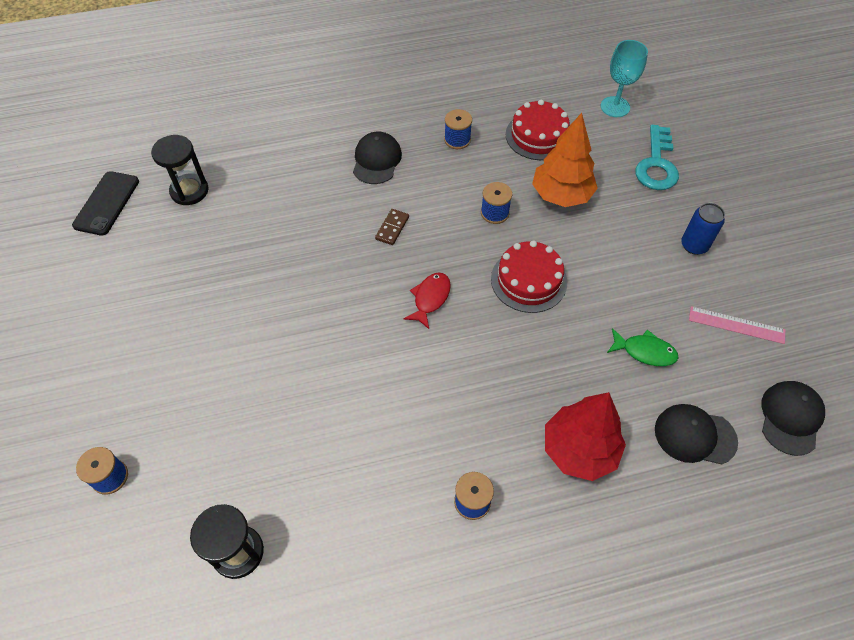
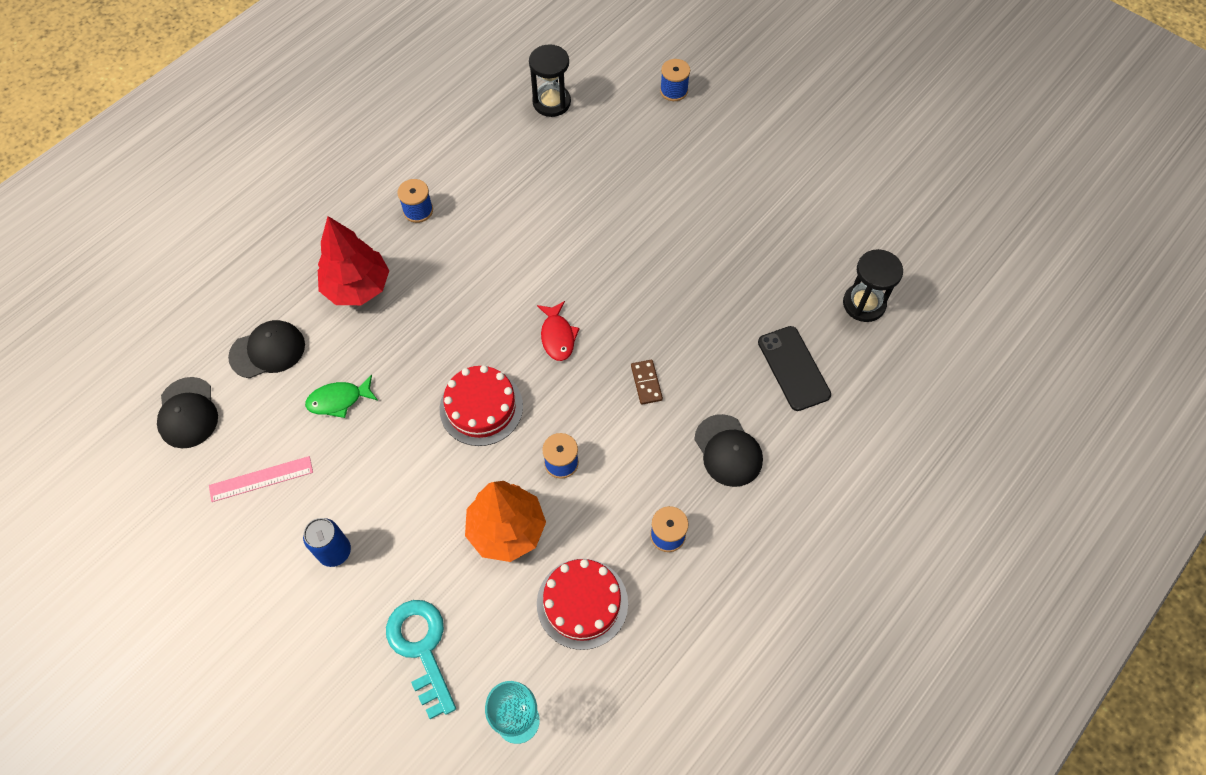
camera: 145 degrees right, 5 degrees up
black phone [72,171,139,236] -> black phone moved to [758,326,831,411]

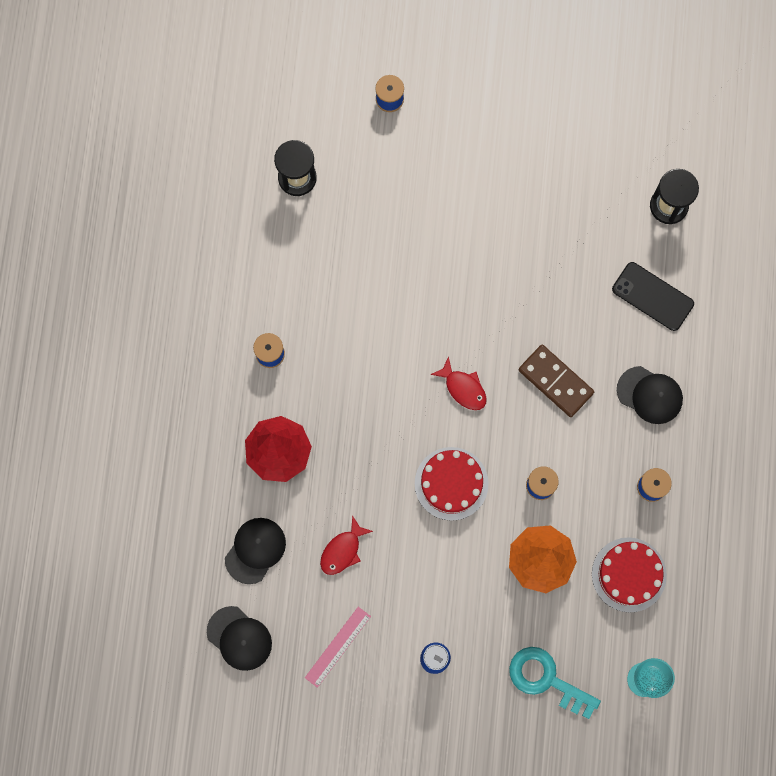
camera: 35 degrees left, 15 degrees up
green fish [305,375,378,418] -> red fish [320,515,373,575]
brown domino [631,360,663,405] -> brown domino [519,345,594,417], size x1.78

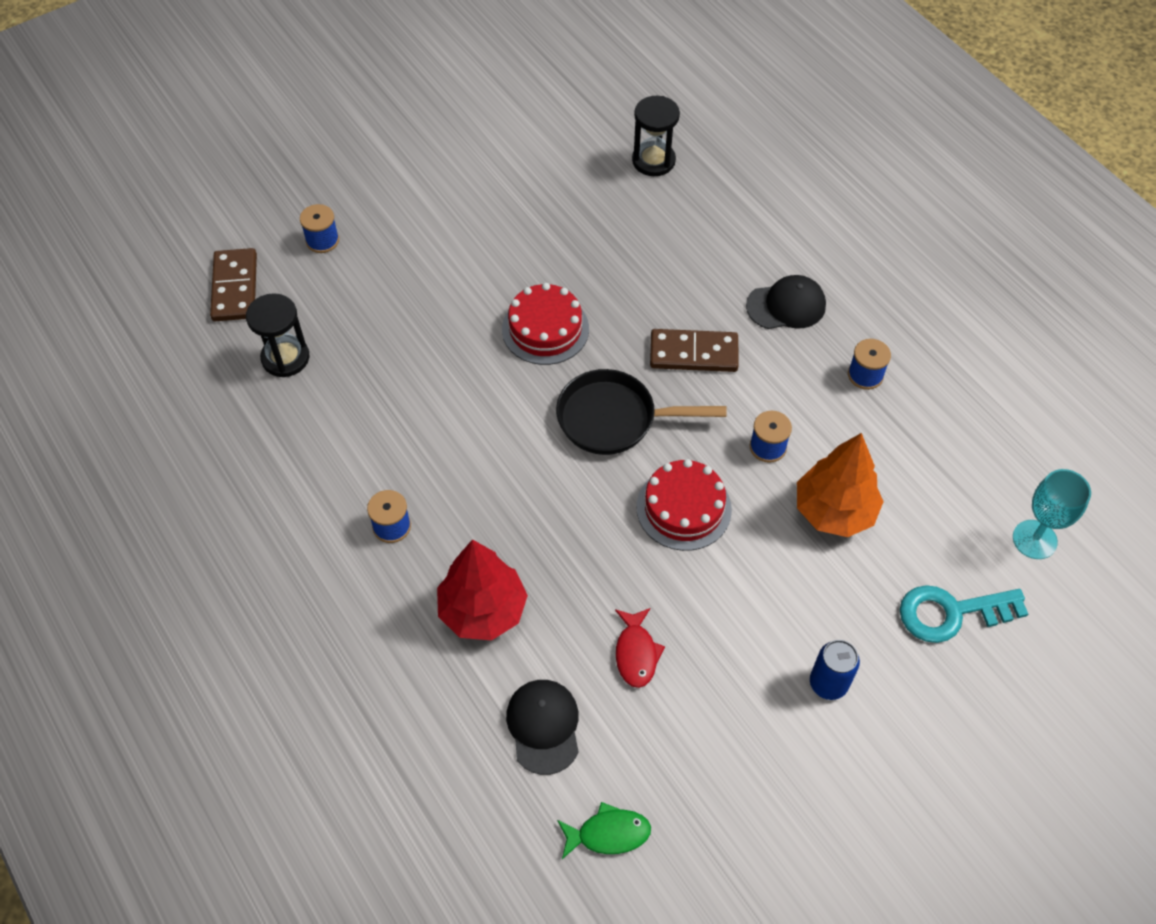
camera: 40 degrees left, 20 degrees down
black cap [207,606,272,671] -> green fish [557,802,651,859]
pink ruler [305,607,371,688] -> none
red fish [430,356,487,410] -> black pan [556,369,727,455]
red cake [592,537,667,613] -> red cake moved to [502,283,589,365]
black phone [612,262,694,331] -> none
none -> brown domino [210,248,257,321]

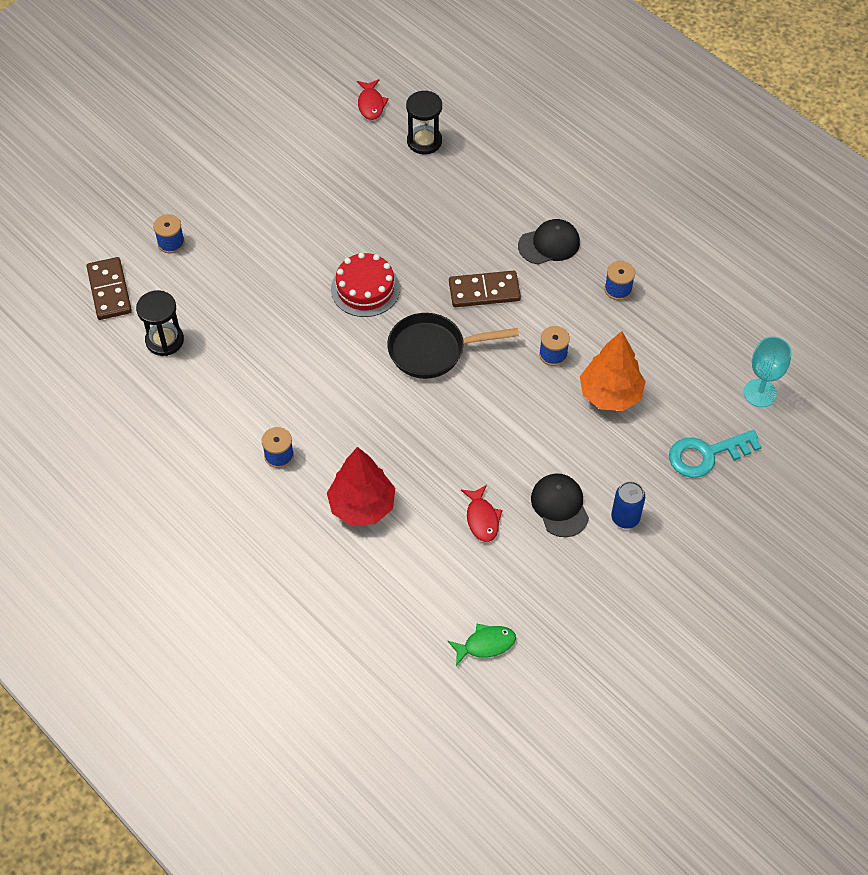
camera: 10 degrees left, 0 degrees up
black cap [506,680,579,775] -> black cap moved to [531,474,589,537]
red cake [636,459,732,551] -> none
none -> red fish [357,79,389,120]

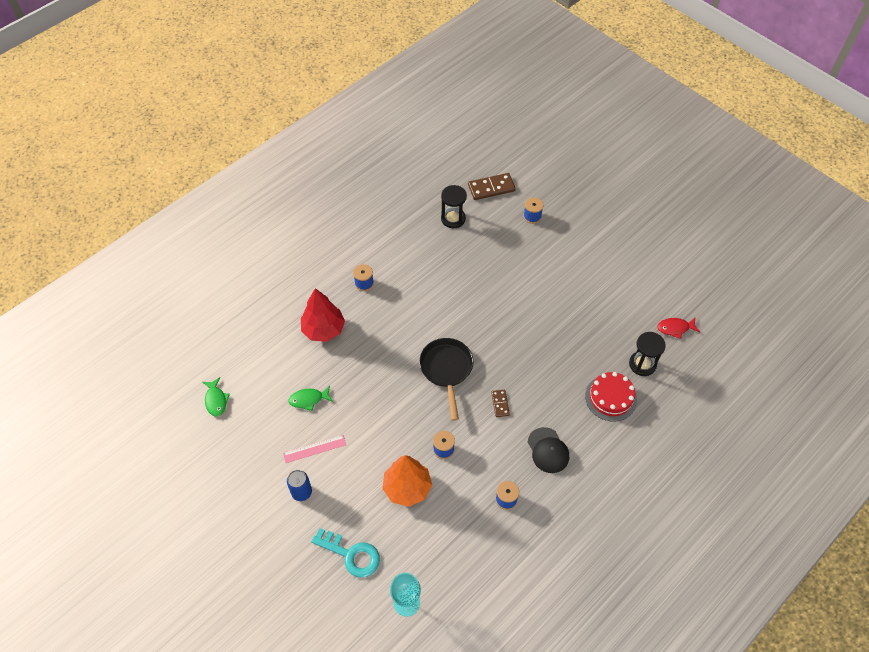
camera: 90 degrees right, 0 degrees up
red cake [331,252,400,317] -> red cake moved to [585,372,637,422]
brown domino [449,271,521,307] -> brown domino [491,390,510,417], size x0.56
red fish [461,485,503,542] -> green fish [288,386,333,411]
black cap [531,474,589,537] -> pink ruler [283,435,346,463]
turquoise key [669,430,762,478] -> turquoise key turned 135 degrees clockwise [311,528,380,578]

